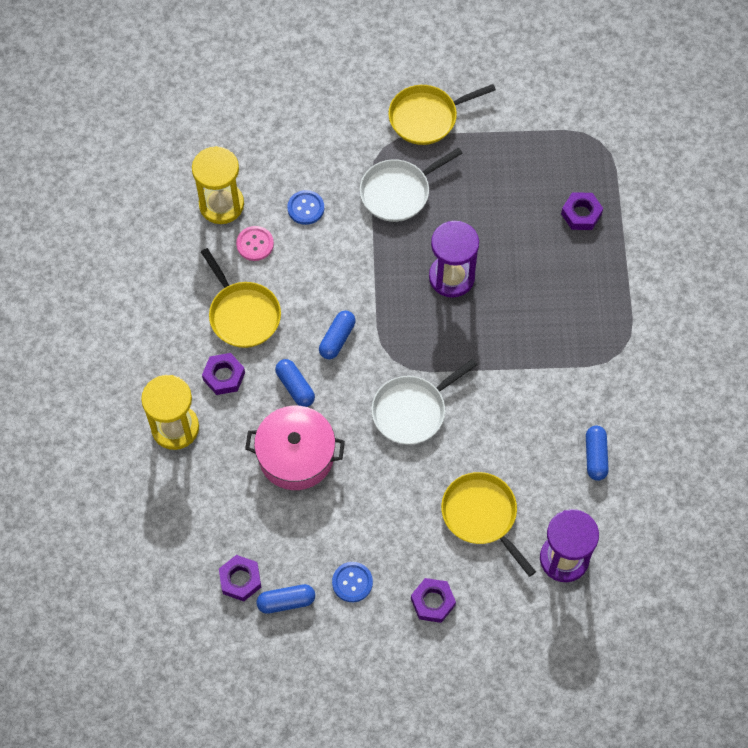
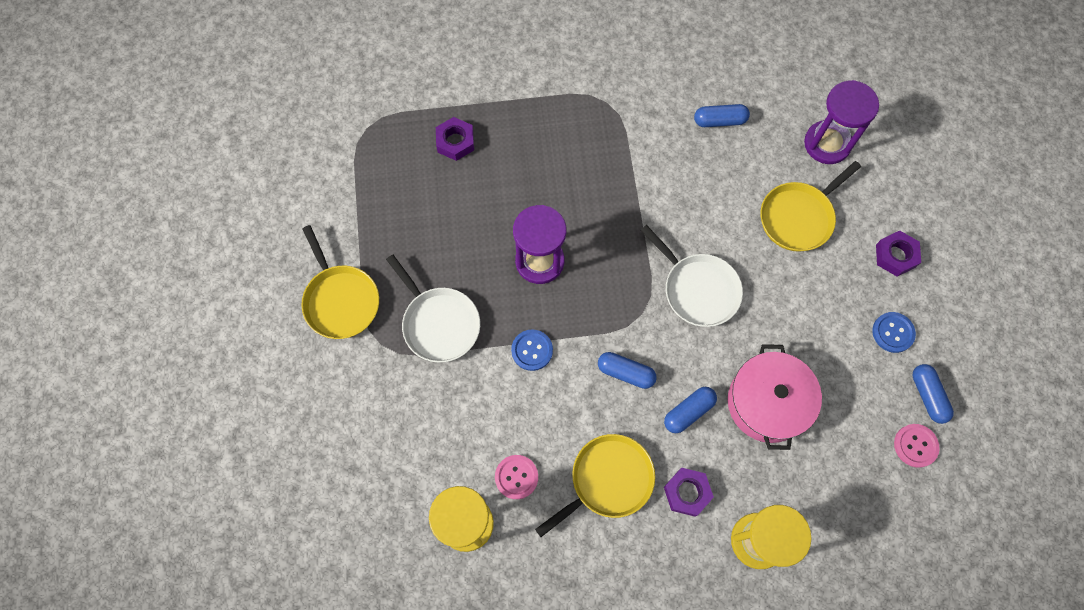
camera: 95 degrees left, 5 degrees up
purple nut [219,555,261,601] -> pink button [894,424,940,468]
blue button [287,190,324,225] -> blue button moved to [511,329,553,371]

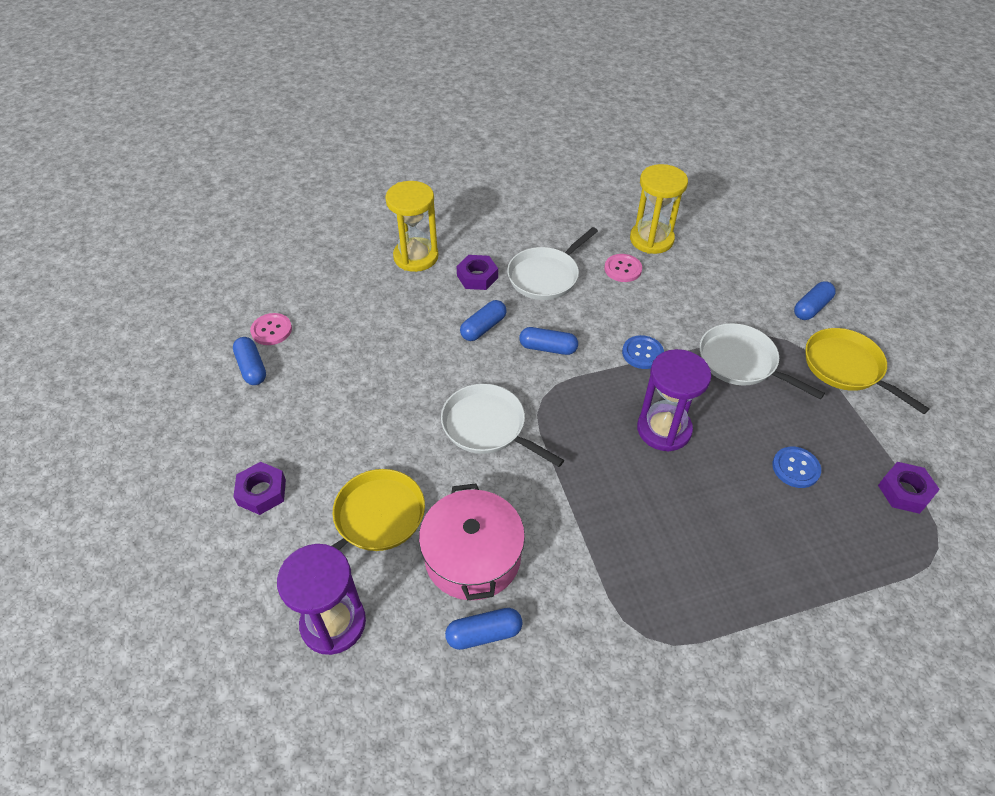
camera: 170 degrees right, 20 degrees down
purple nut [436,117,474,161] -> purple nut moved to [878,462,940,514]
yellow pan [535,434,655,537] -> white pan [507,227,598,300]
pink pot [728,344,822,450] -> pink pot moved to [419,483,525,600]
blue button [872,312,916,353] -> blue button moved to [772,447,821,488]
none -> blue capsule [794,281,836,320]

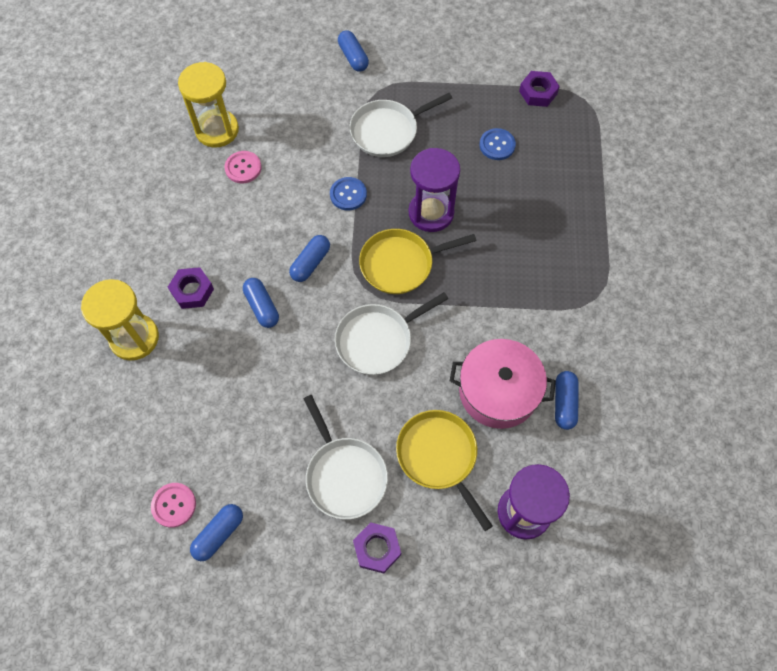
camera: 70 degrees left, 15 degrees up
blue capsule [233,337,266,385] -> blue capsule turned 45 degrees counterclockwise [190,504,243,561]
white pan [507,227,598,300] -> white pan moved to [303,395,388,520]
yellow pan [805,328,930,414] -> yellow pan moved to [359,229,477,294]

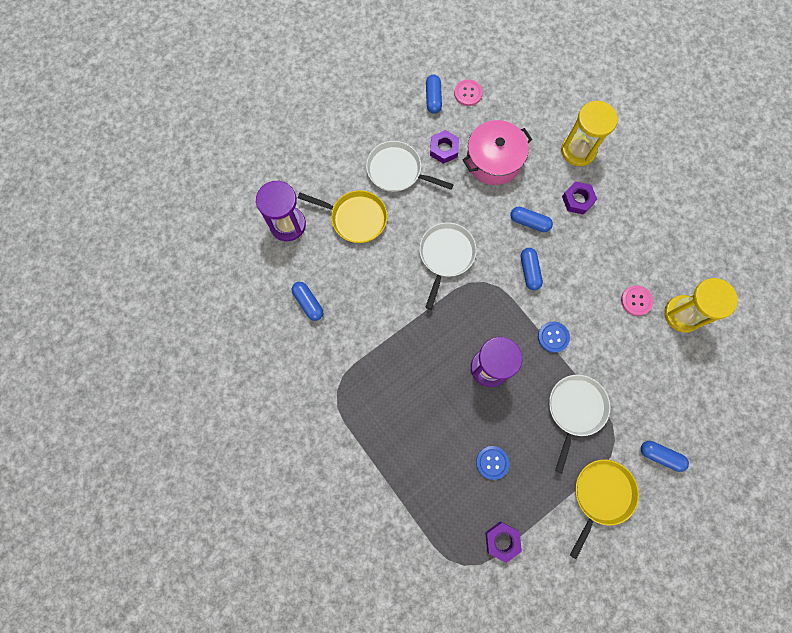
camera: 140 degrees right, 10 degrees up
purple nut [353,522,401,573] -> purple nut moved to [430,130,459,164]
yellow pan [359,229,477,294] -> yellow pan moved to [570,460,639,559]
pink pot [450,339,556,429] -> pink pot moved to [463,120,532,185]

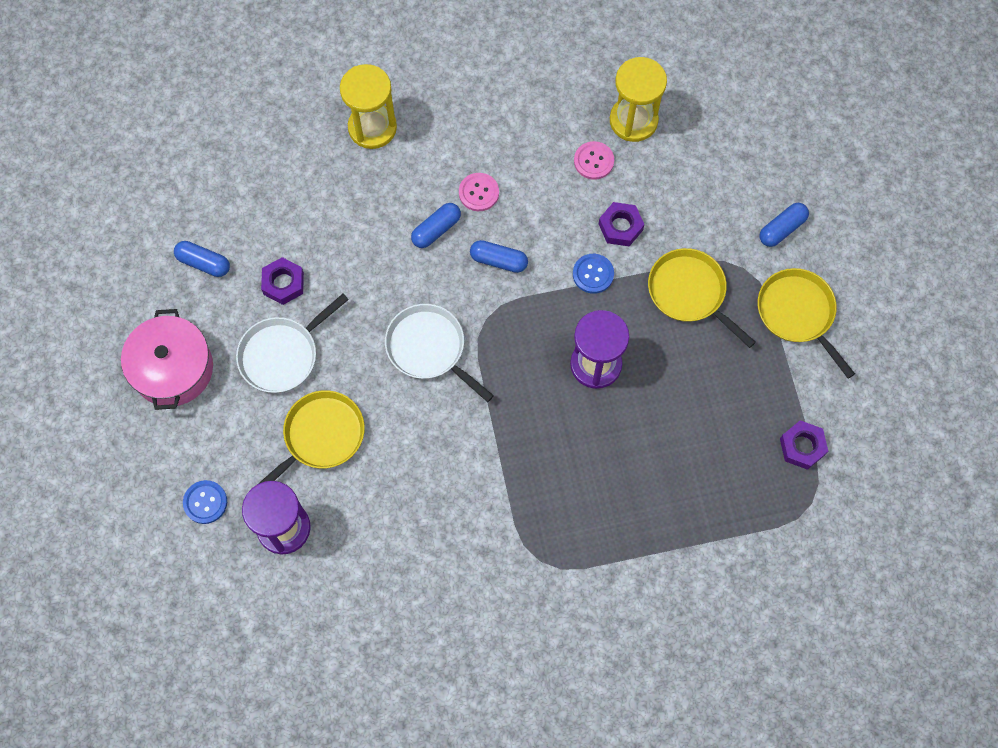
camera: 65 degrees left, 5 degrees down
blue capsule [292,282,323,321] -> none
pink button [454,79,483,106] -> pink button moved to [459,173,499,211]
pink pot [463,120,532,185] -> pink pot moved to [121,309,213,410]
blue button [476,446,509,480] -> blue button moved to [183,480,227,524]
white pan [549,375,610,473] -> yellow pan [648,248,756,348]
purple nut [562,181,597,215] -> purple nut moved to [599,202,644,247]

